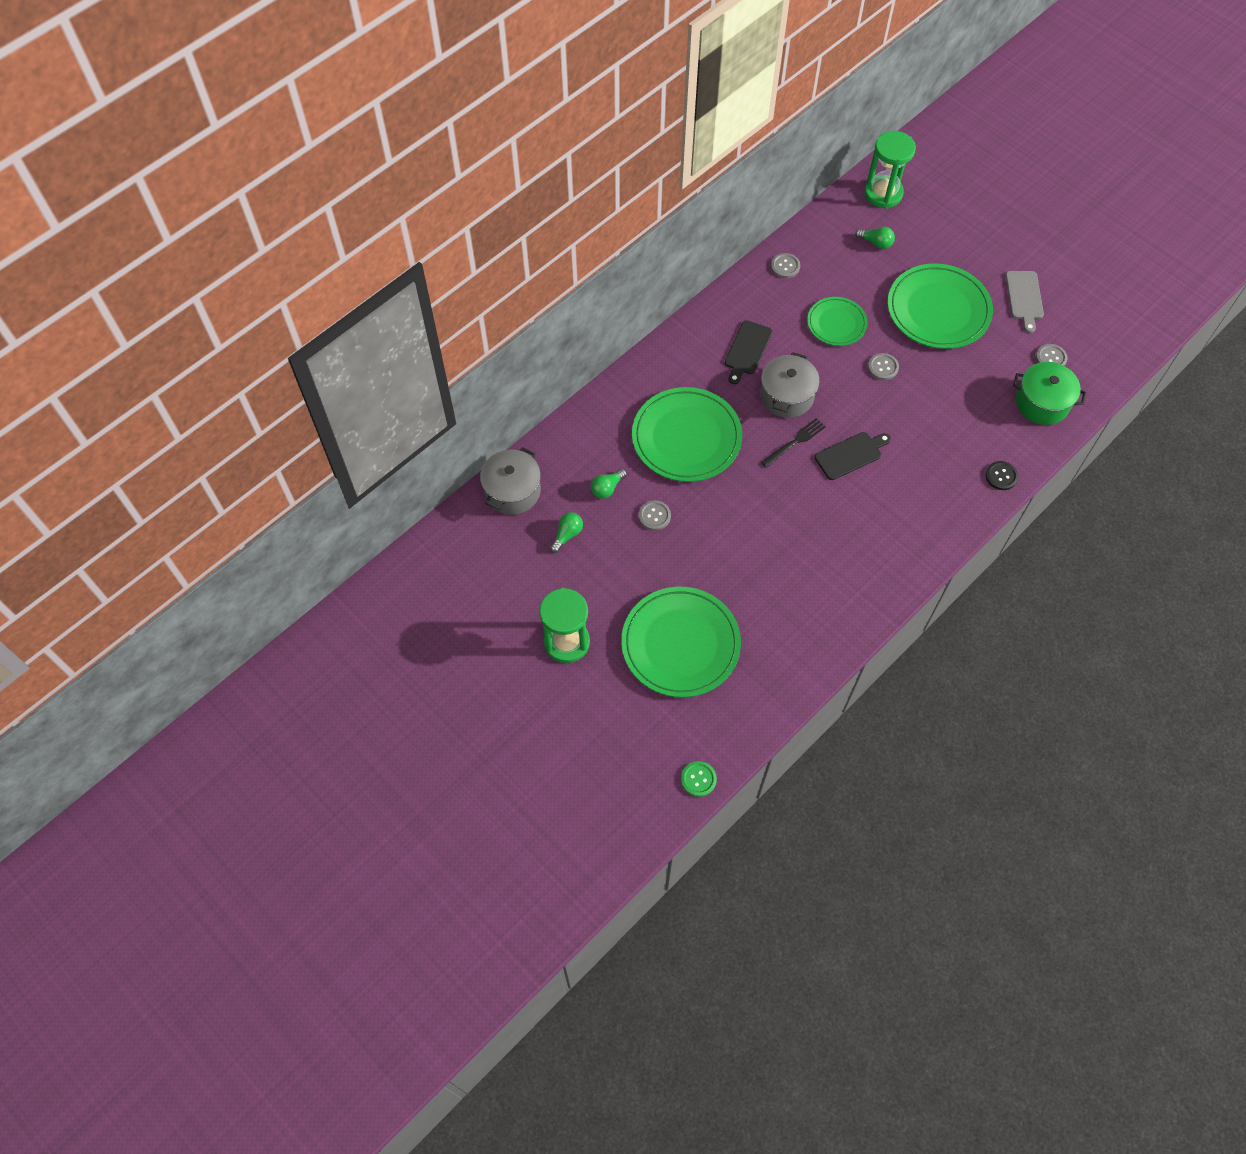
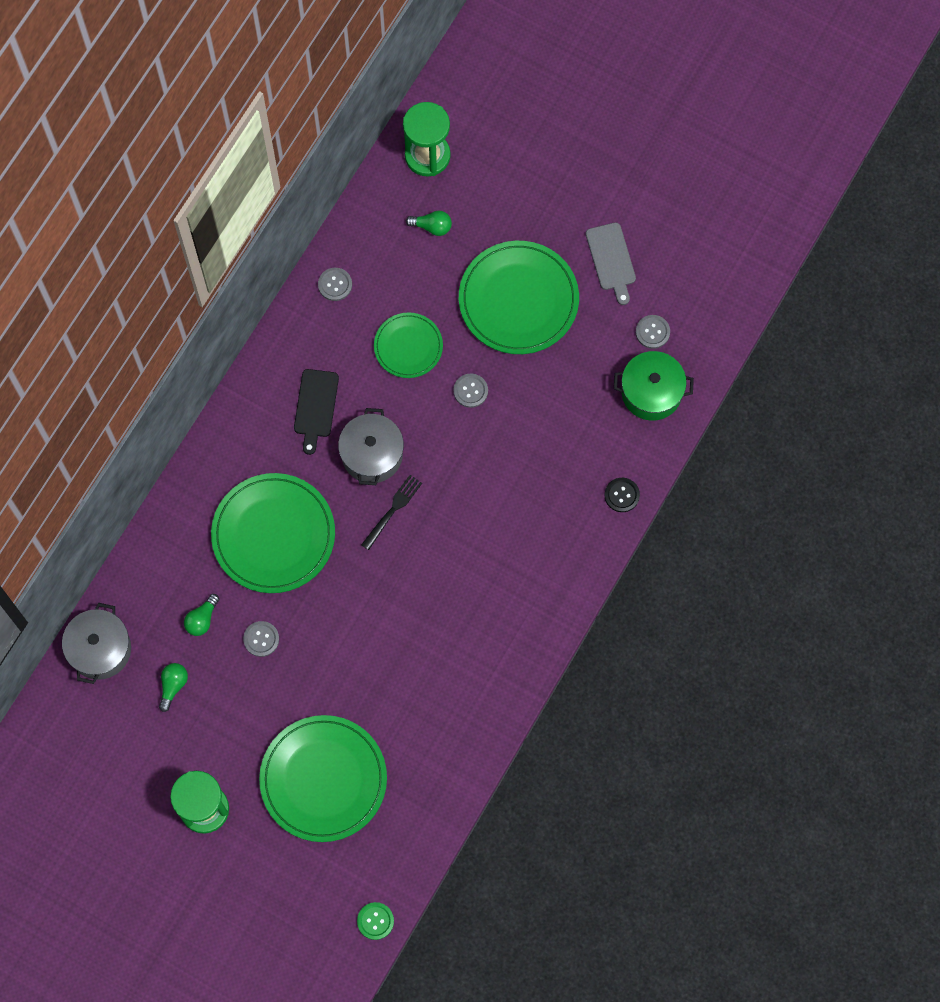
camera: 15 degrees left, 10 degrees up
black cutting board [815,432,891,480] -> none

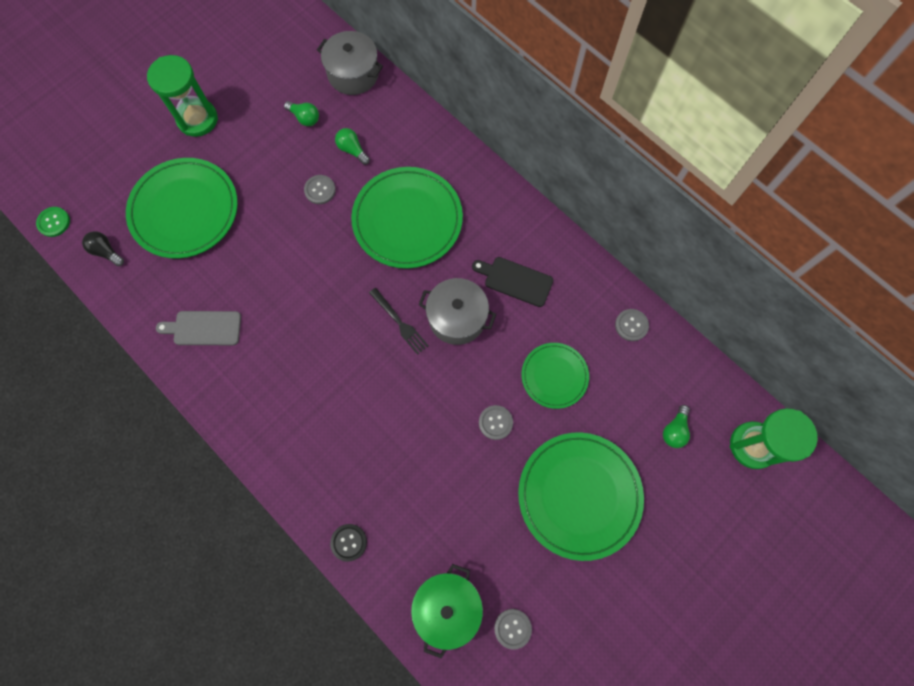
camera: 105 degrees right, 0 degrees up
grey cutting board [586,222,636,305] -> grey cutting board moved to [156,311,241,345]
none -> black light bulb [82,231,124,266]

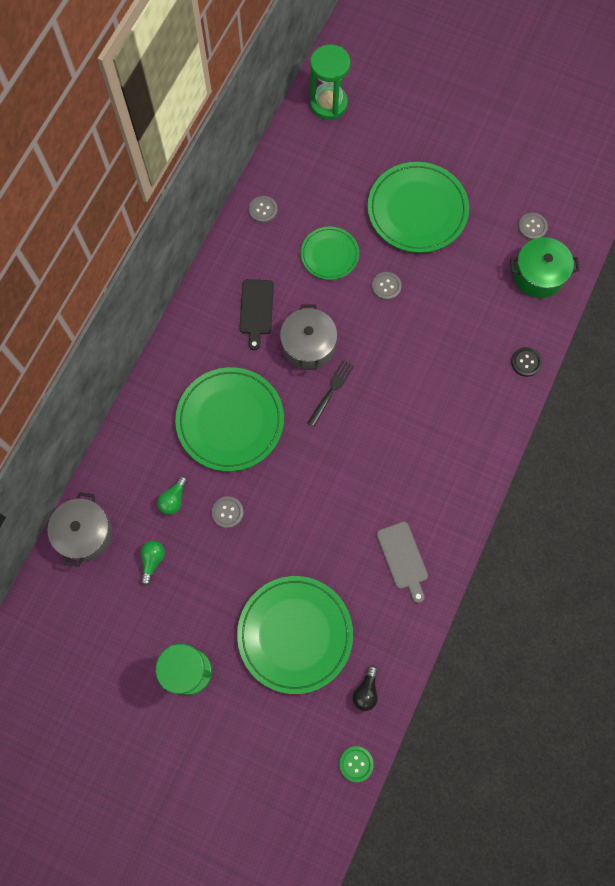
camera: 110 degrees left, 0 degrees up
green light bulb [663,405,690,448] -> none

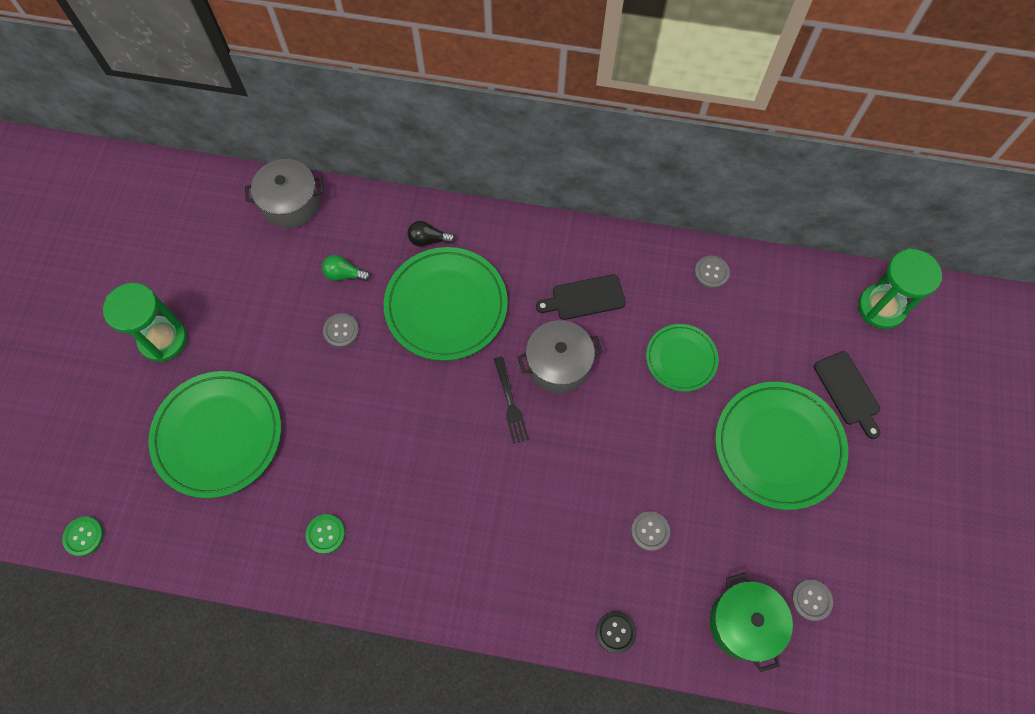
camera: 75 degrees right, 5 degrees down
green light bulb [141,541,165,585] -> none
black fork [307,360,354,427] -> black fork turned 60 degrees clockwise [494,356,529,444]
black light bulb [353,665,378,711] -> black light bulb moved to [408,221,455,247]
grey button [372,272,402,300] -> grey button moved to [631,511,670,551]
grey cutting board [376,522,428,603] -> green button [306,514,345,554]
none -> black cutting board [814,351,880,439]

